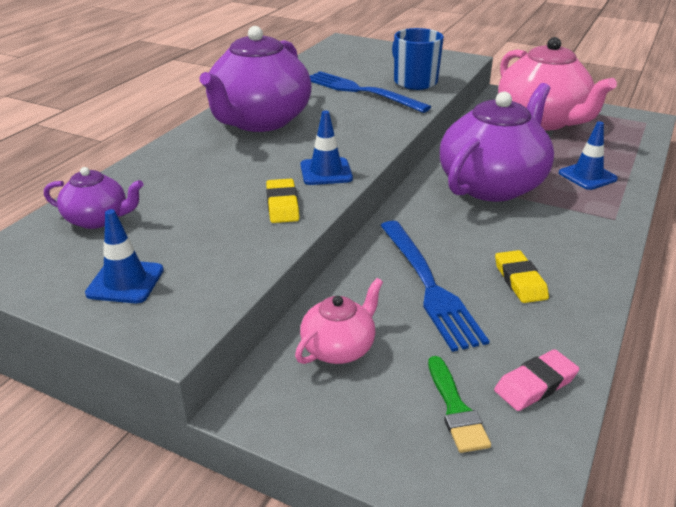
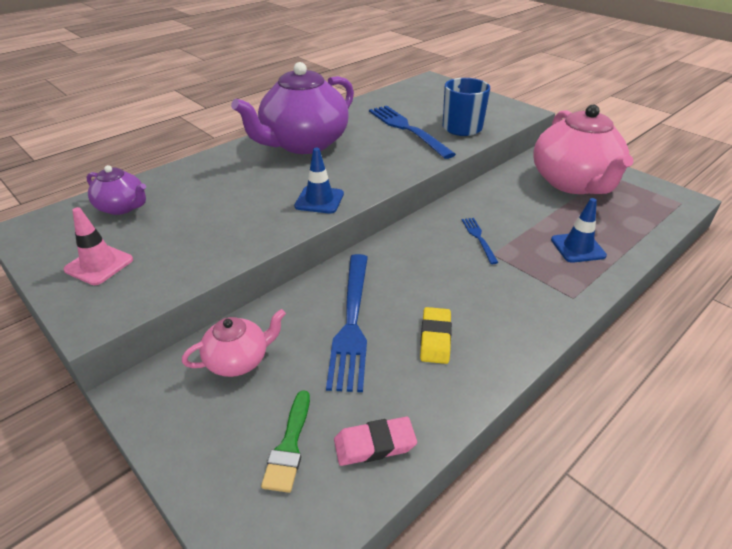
camera: 20 degrees right, 5 degrees up
blue traffic cone [85,209,164,303] -> pink traffic cone [64,207,133,285]
yellow eraser [266,179,299,223] -> none
purple teapot [440,83,554,202] -> blue fork [462,218,499,264]

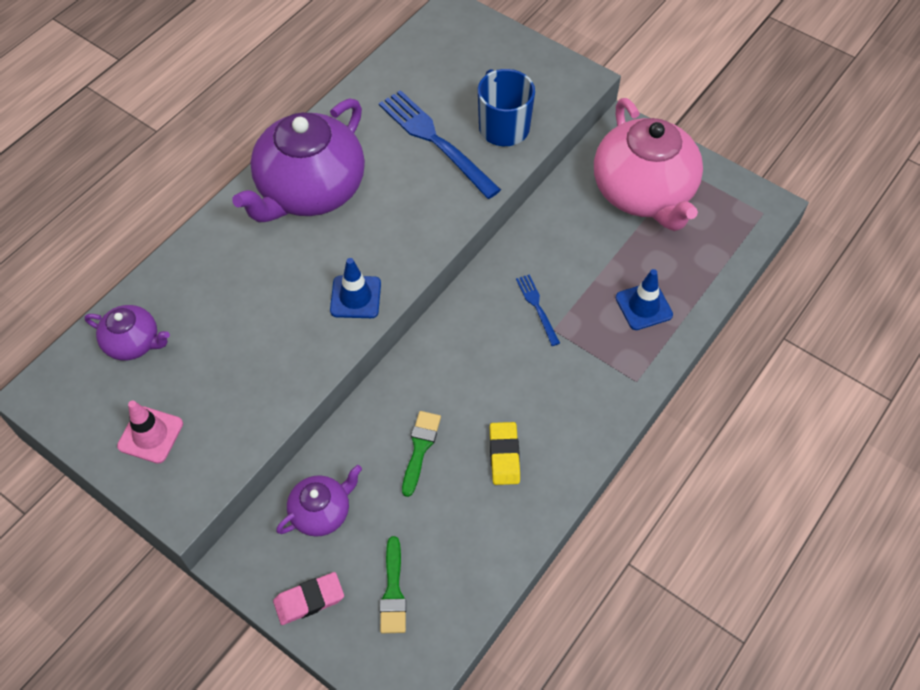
camera: 10 degrees left, 20 degrees up
pink teapot [182,309,286,377] -> purple teapot [276,465,362,537]
blue fork [326,254,368,392] -> green brush [402,411,441,497]
pink eraser [334,417,417,466] -> pink eraser moved to [273,572,344,625]

